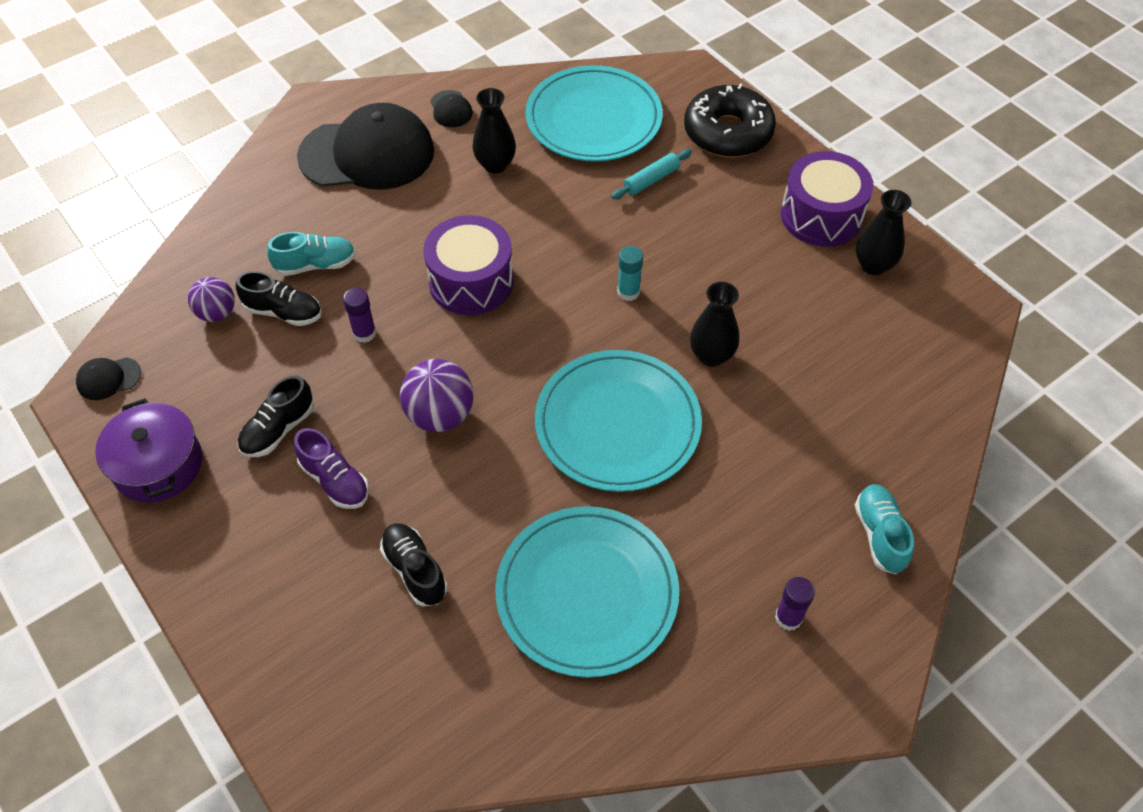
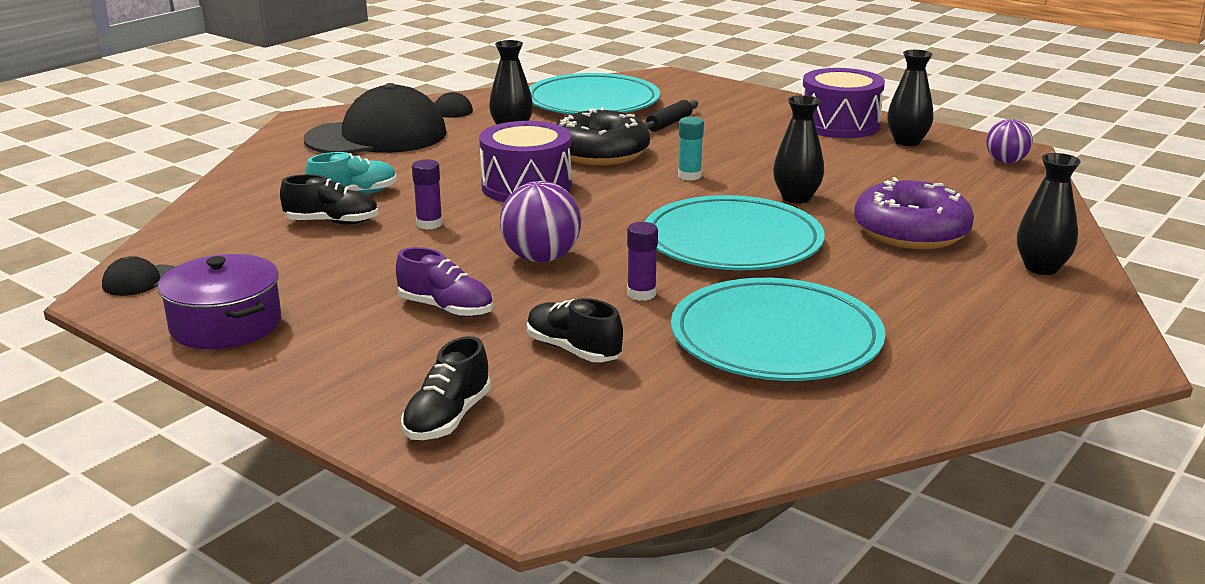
camera: 15 degrees left, 30 degrees down
purple ball [188,277,235,322] -> purple ball moved to [986,119,1033,163]
black shoe [238,376,314,457] -> black shoe moved to [401,336,491,440]
turquoise rolling pin [611,149,692,199] -> black rolling pin [644,100,698,132]
black donut [684,83,776,157] -> black donut moved to [556,107,650,165]
purple glue stick [775,577,815,631] -> purple glue stick moved to [627,222,658,301]
turquoise shoe [855,484,914,574] -> black vase [1017,153,1081,275]
none -> purple donut [854,177,974,249]

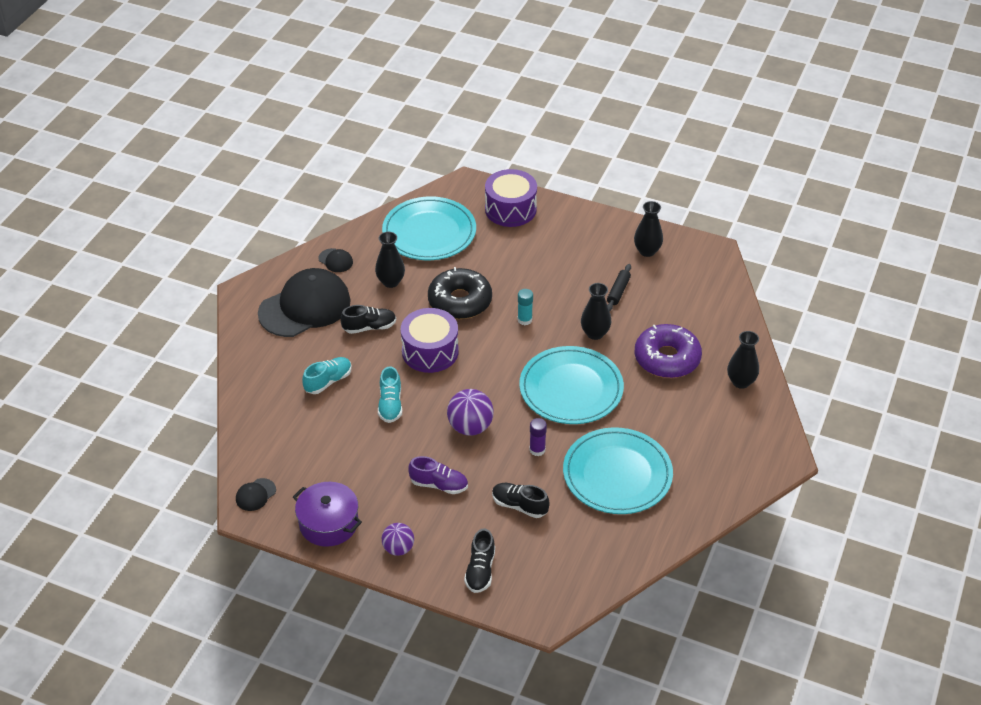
camera: 15 degrees left, 20 degrees up
black shoe [280,174,378,224] -> black shoe moved to [341,305,396,334]
purple glue stick [412,159,442,229] -> turquoise shoe [378,366,402,423]
black rolling pin [644,100,698,132] -> black rolling pin moved to [607,264,631,311]
purple drum [802,68,885,138] -> purple drum moved to [485,169,537,227]
purple ball [986,119,1033,163] -> purple ball moved to [382,523,414,556]

